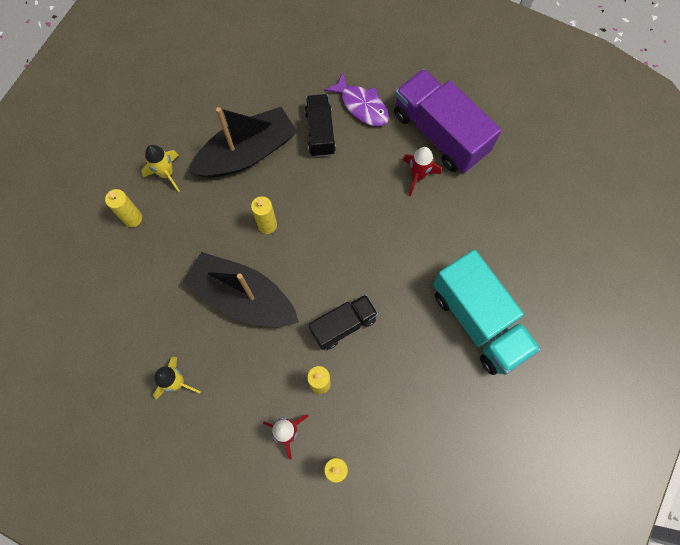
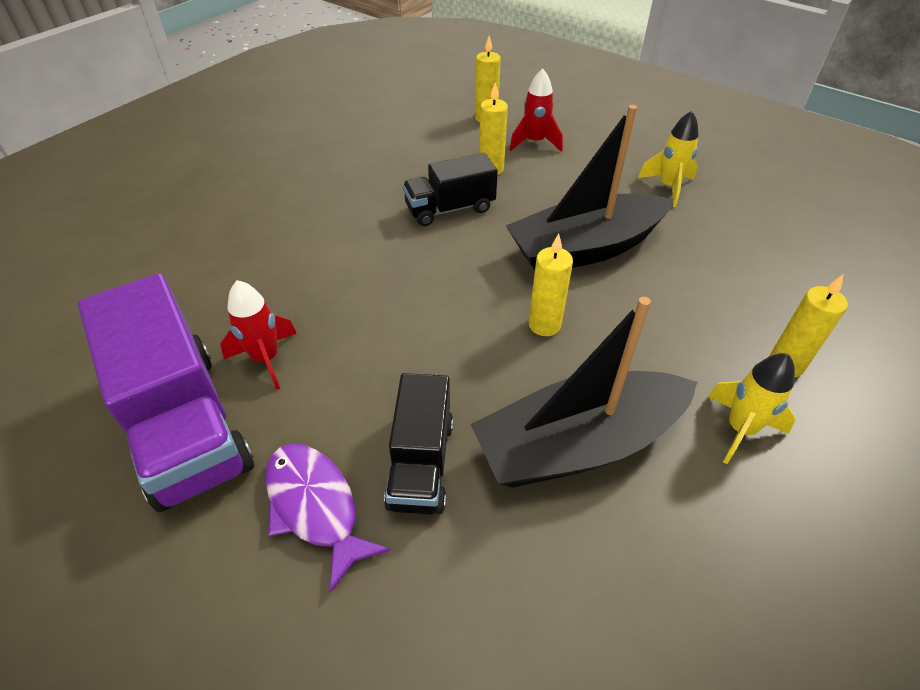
camera: 170 degrees left, 25 degrees down
black boat [183,252,299,327] -> black boat turned 120 degrees clockwise [506,105,673,270]
turquoise truck [433,249,541,375] -> none

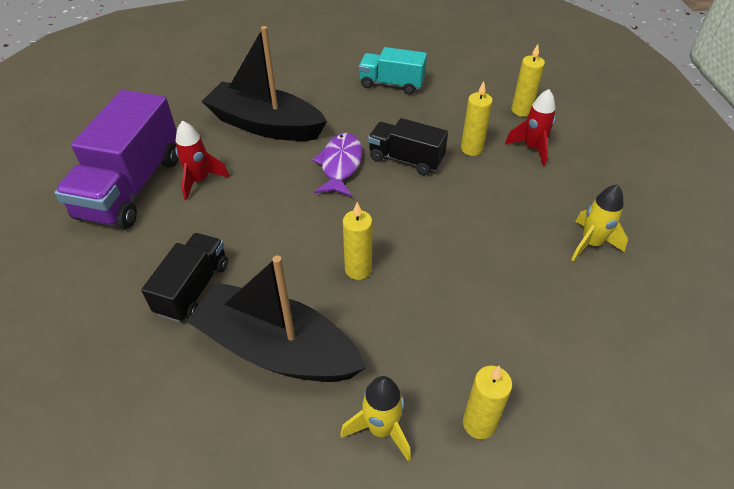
camera: 45 degrees right, 0 degrees up
purple fish [265,444,390,593] -> purple fish moved to [312,133,363,197]
black truck [384,373,453,515] -> black truck turned 150 degrees clockwise [141,233,228,322]
black boat [506,105,673,270] -> black boat moved to [202,26,327,141]
none -> turquoise truck [359,47,427,94]

